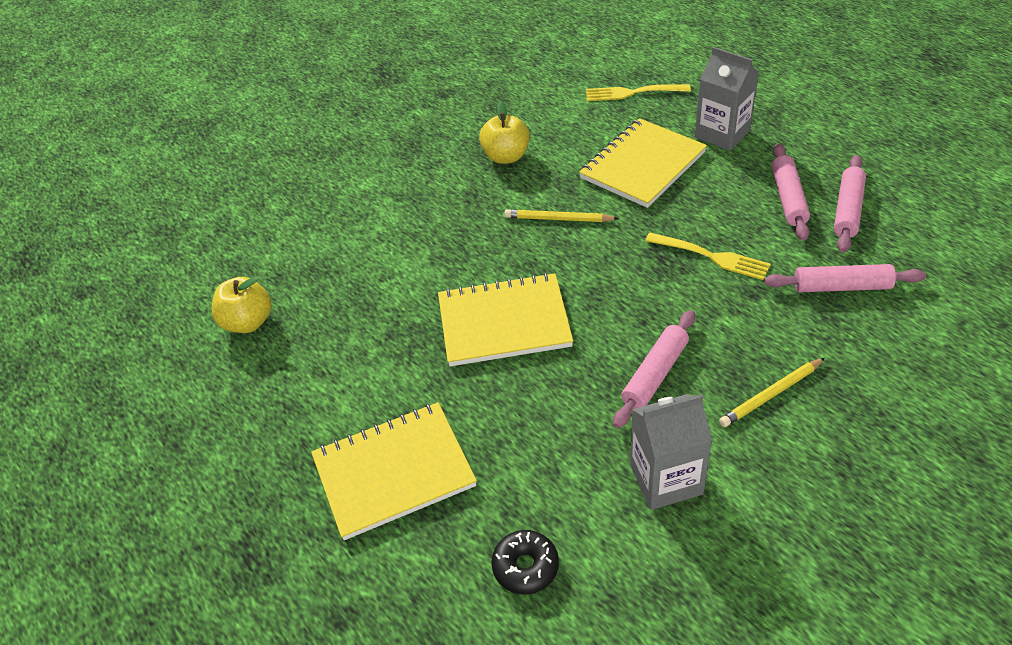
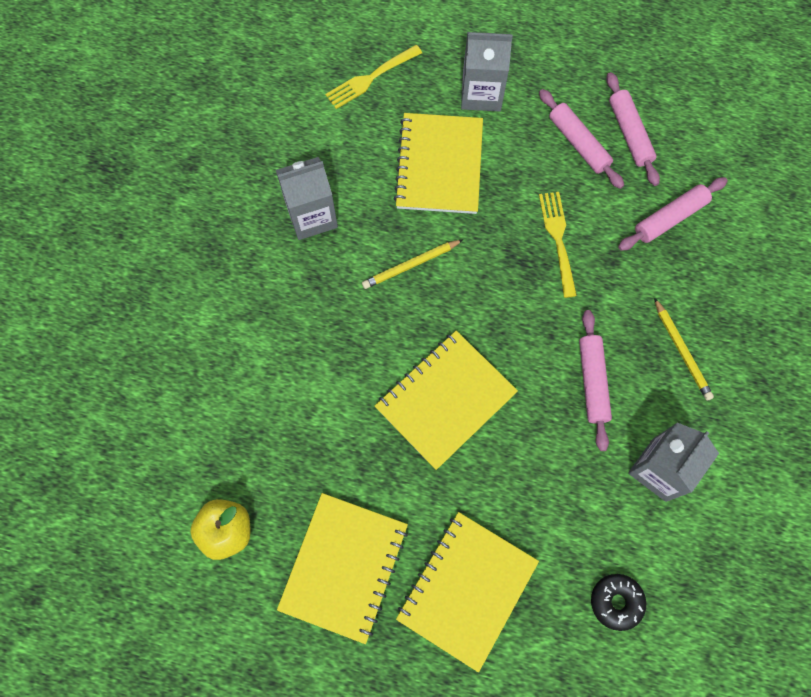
camera: 40 degrees left, 25 degrees up
yellow apple [479,101,530,164] -> grey carton [276,157,338,240]
yellow fork [645,232,771,280] -> yellow fork turned 90 degrees counterclockwise [539,192,577,298]
yellow pencil [719,358,825,427] -> yellow pencil turned 45 degrees counterclockwise [654,298,714,401]
none -> yellow notebook [277,493,408,644]

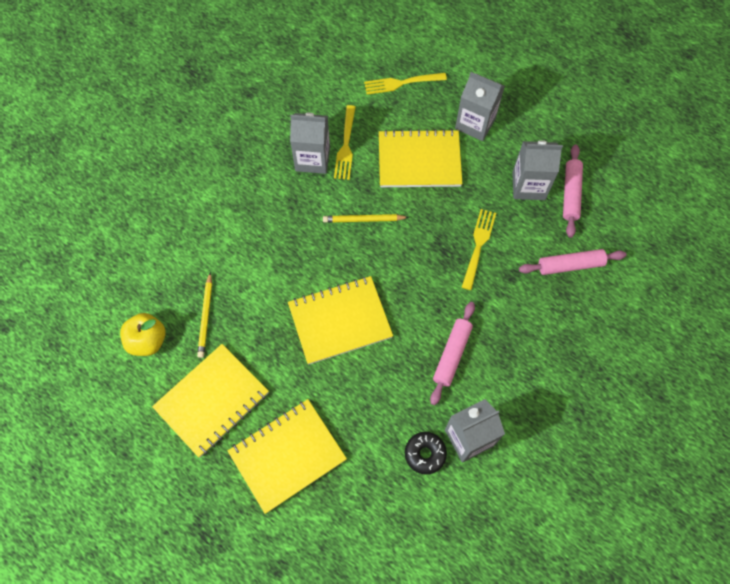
camera: 25 degrees right, 5 degrees down
yellow notebook [394,113,483,214] -> yellow notebook turned 60 degrees clockwise [379,129,462,187]
pink rolling pin [539,89,624,189] -> grey carton [512,140,563,200]
black donut [591,574,646,631] -> black donut moved to [405,432,447,475]
yellow pencil [654,298,714,401] -> yellow pencil moved to [197,272,212,358]
none -> yellow fork [334,105,356,180]

